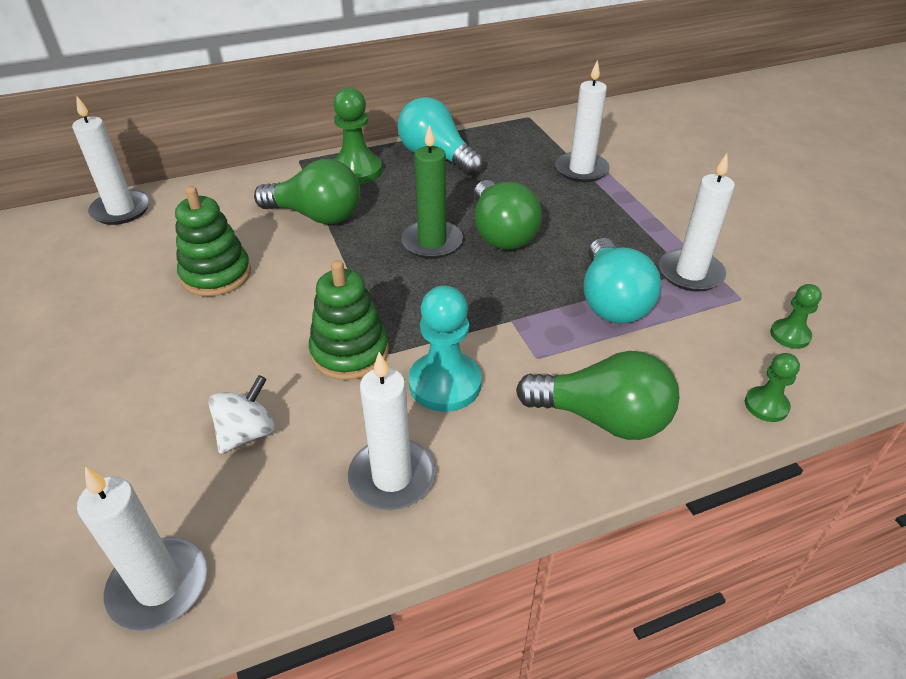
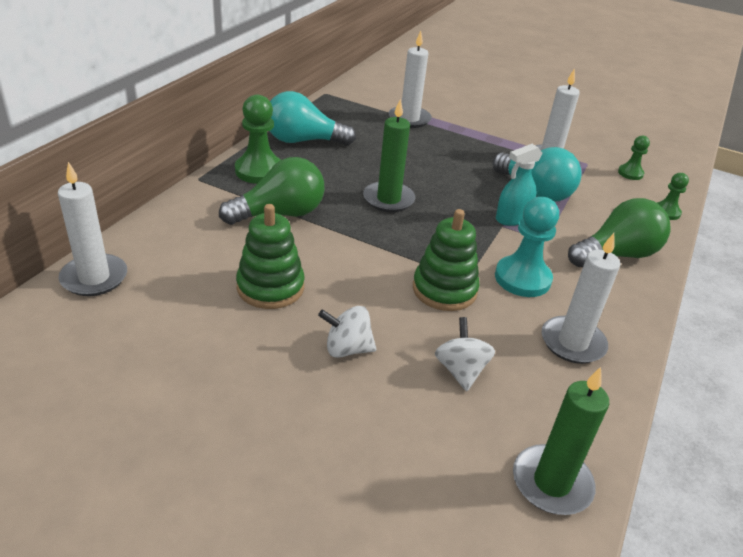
camera: 45 degrees left, 5 degrees down
white candle [77,467,207,631] -> green candle [513,367,609,515]
green light bulb [474,180,542,250] -> none
none -> white spinning top [318,306,376,358]
none -> turquoise spray bottle [496,144,543,226]

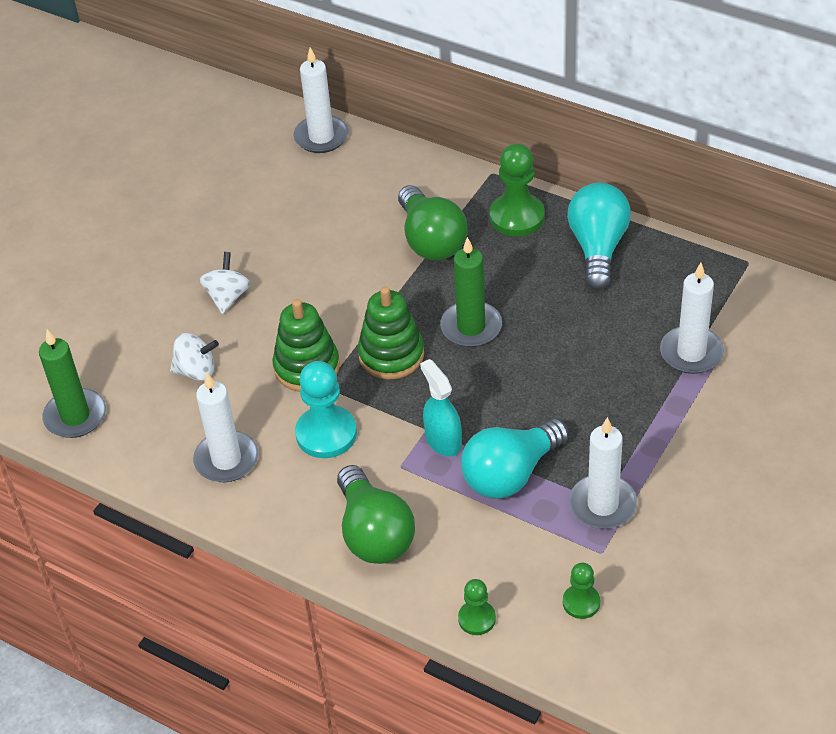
camera: 100 degrees right, 10 degrees up
green stacking toy [236,204,305,309] -> green stacking toy moved to [358,286,424,379]

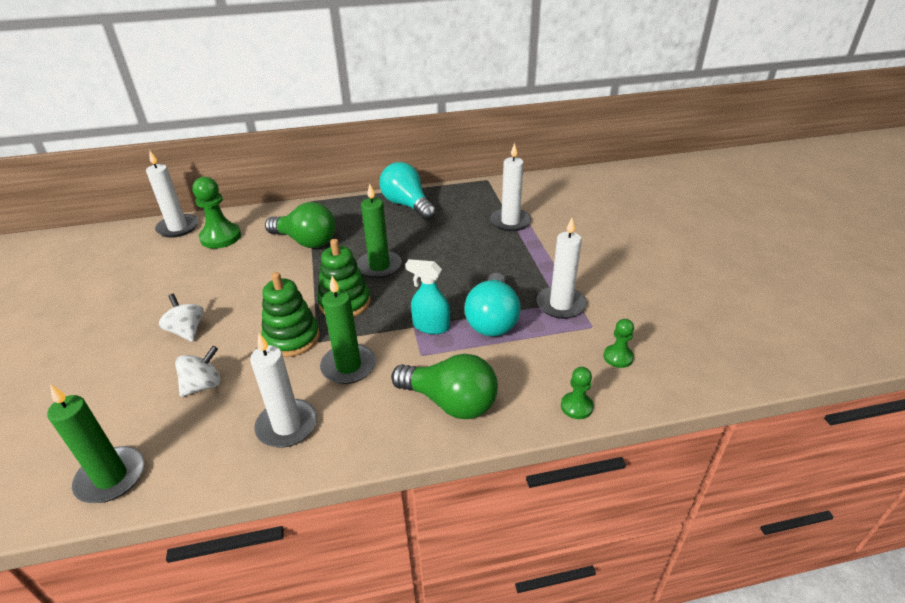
camera: 45 degrees left, 10 degrees down
turquoise pawn [295,361,357,458] -> green candle [320,276,376,384]
green pawn [490,144,545,237] -> green pawn moved to [192,177,241,249]

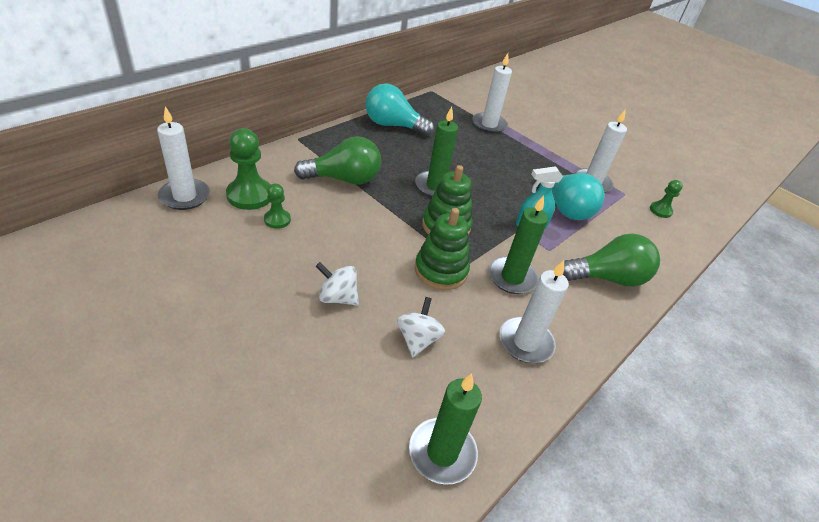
camera: 40 degrees left, 5 degrees up
green pawn [561,367,594,419] -> green pawn moved to [264,184,291,229]

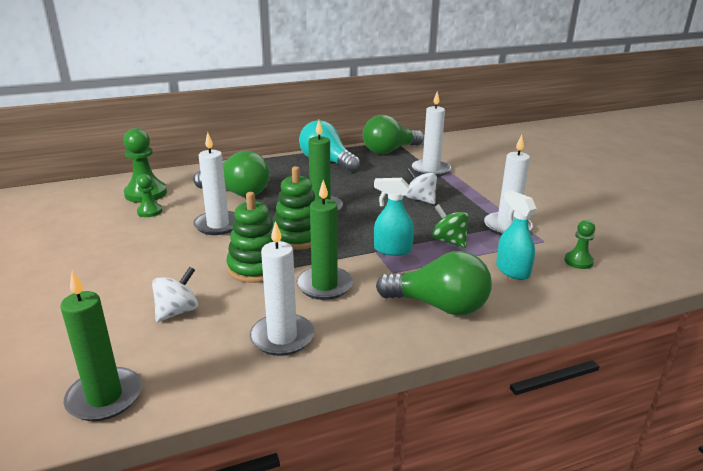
camera: 30 degrees right, 15 degrees down
white candle [157,106,210,210] -> white candle moved to [193,132,235,235]
white spinning top [316,262,359,305] -> white spinning top moved to [406,167,437,204]
turquoise light bulb [536,173,605,220] -> green spinning top [432,204,469,248]
none -> green light bulb [363,115,424,154]
none -> turquoise spray bottle [496,190,537,280]

